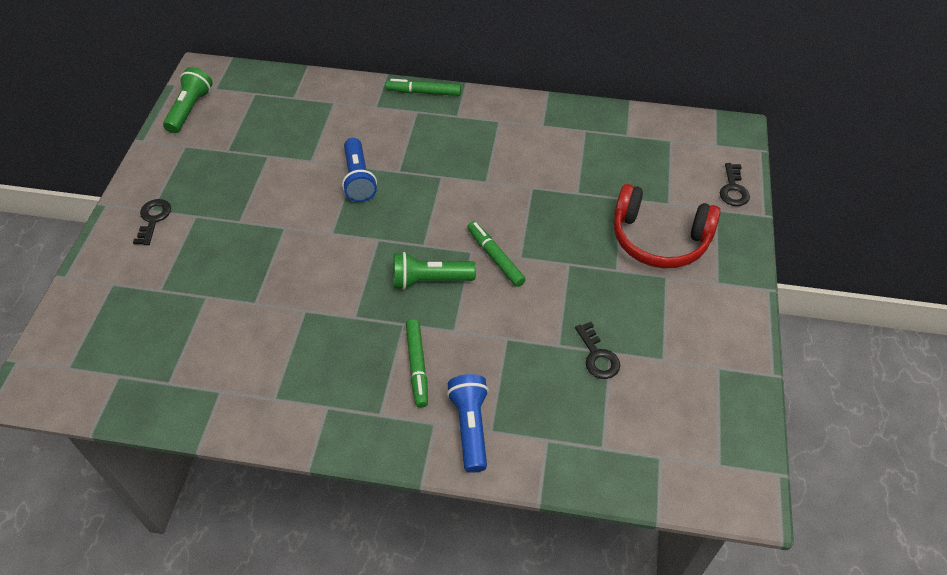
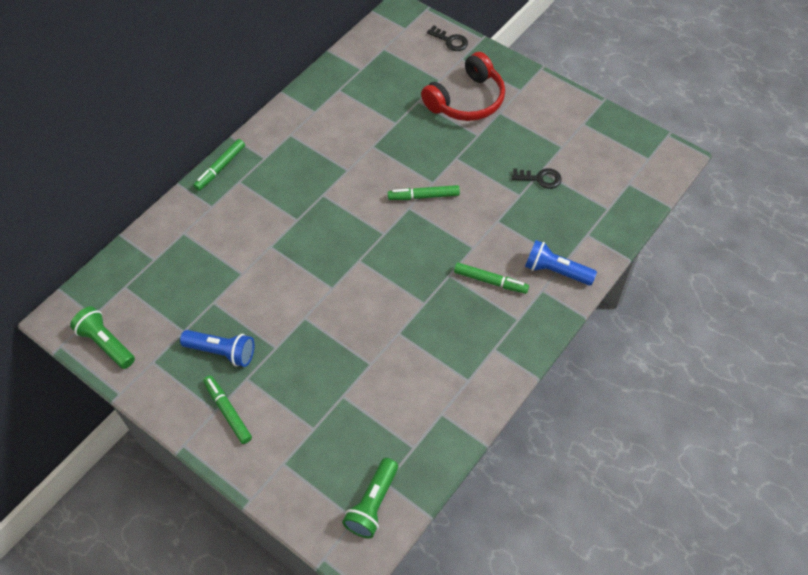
camera: 60 degrees left, 5 degrees up
black key [133,199,171,245] -> green marker [203,376,252,444]
blue flashlight [342,138,377,202] -> blue flashlight moved to [180,330,254,367]
green flashlight [393,252,476,290] -> green flashlight moved to [342,458,398,538]

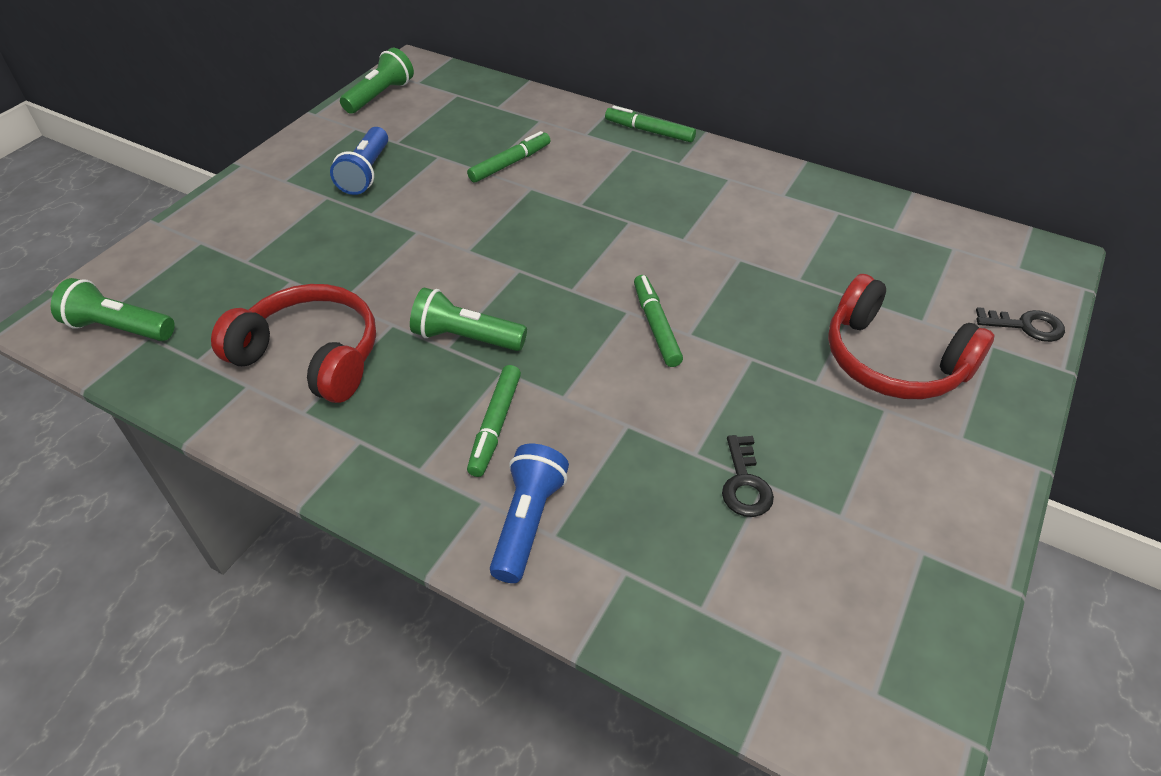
camera: 80 degrees right, 10 degrees down
green marker [203,376,252,444] -> green marker moved to [467,131,551,183]
black key [427,25,468,51] -> black key turned 105 degrees counterclockwise [976,307,1065,342]
none -> red headphones [211,284,376,403]
none -> green flashlight [410,288,527,351]

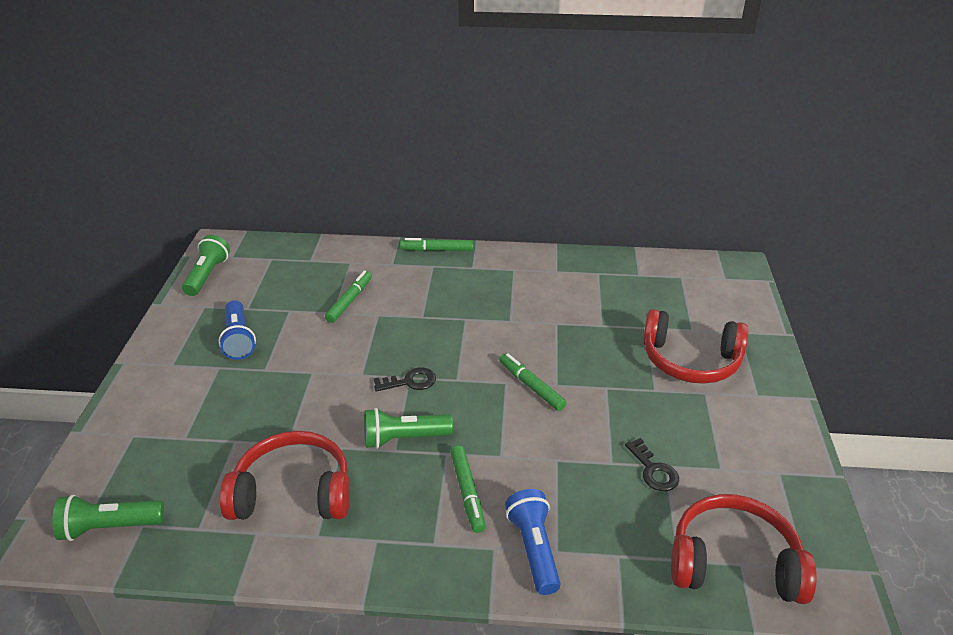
camera: 25 degrees left, 10 degrees down
black key [976,307,1065,342] -> black key moved to [373,367,436,391]
none -> red headphones [671,494,817,604]

